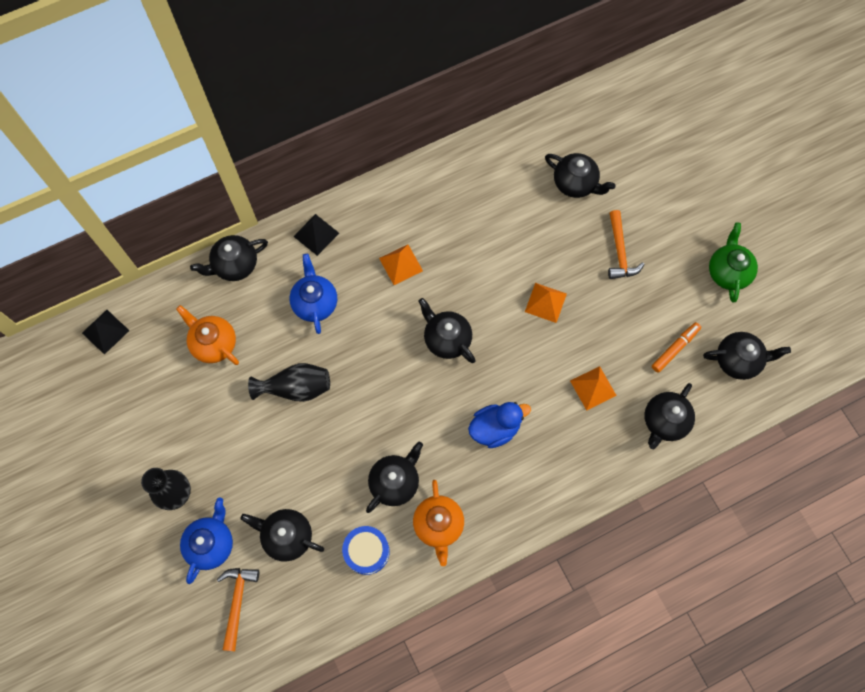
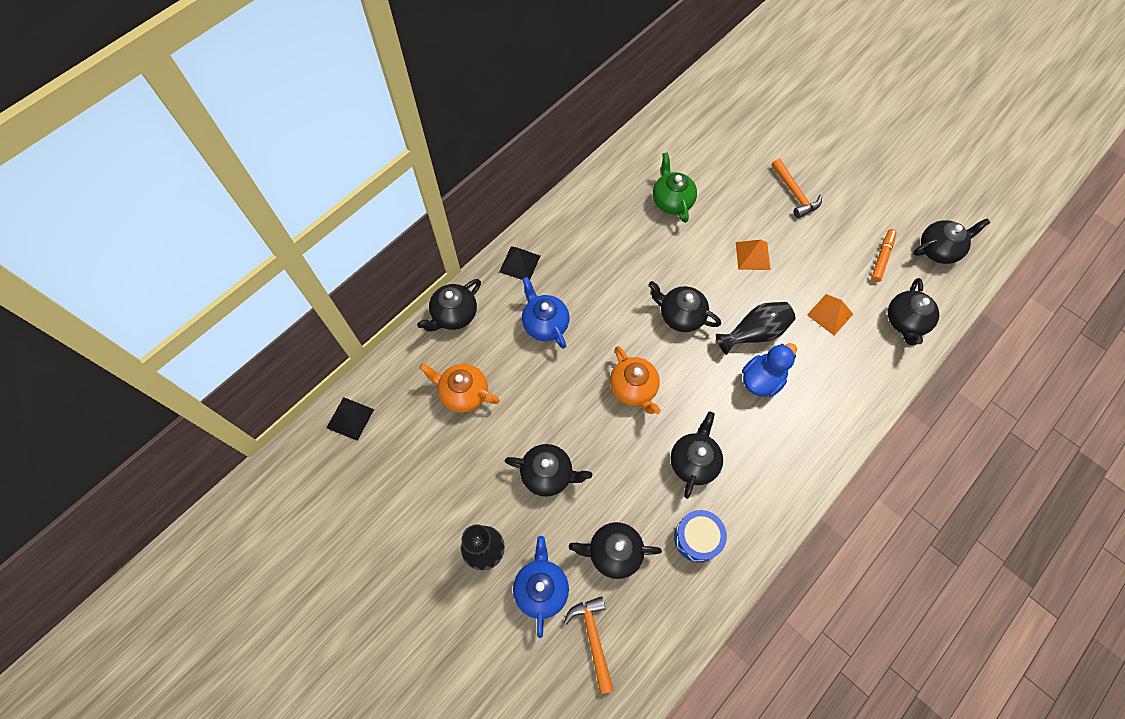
camera: 20 degrees left, 5 degrees down
black vase [248,363,330,402] -> black vase moved to [716,302,795,355]
orange pyramid [379,245,423,285] -> none
orange teapot [413,480,464,566] -> orange teapot moved to [610,346,660,414]
black teapot [545,153,616,198] -> black teapot moved to [505,444,592,497]
green teapot [709,222,758,303] -> green teapot moved to [653,152,697,223]

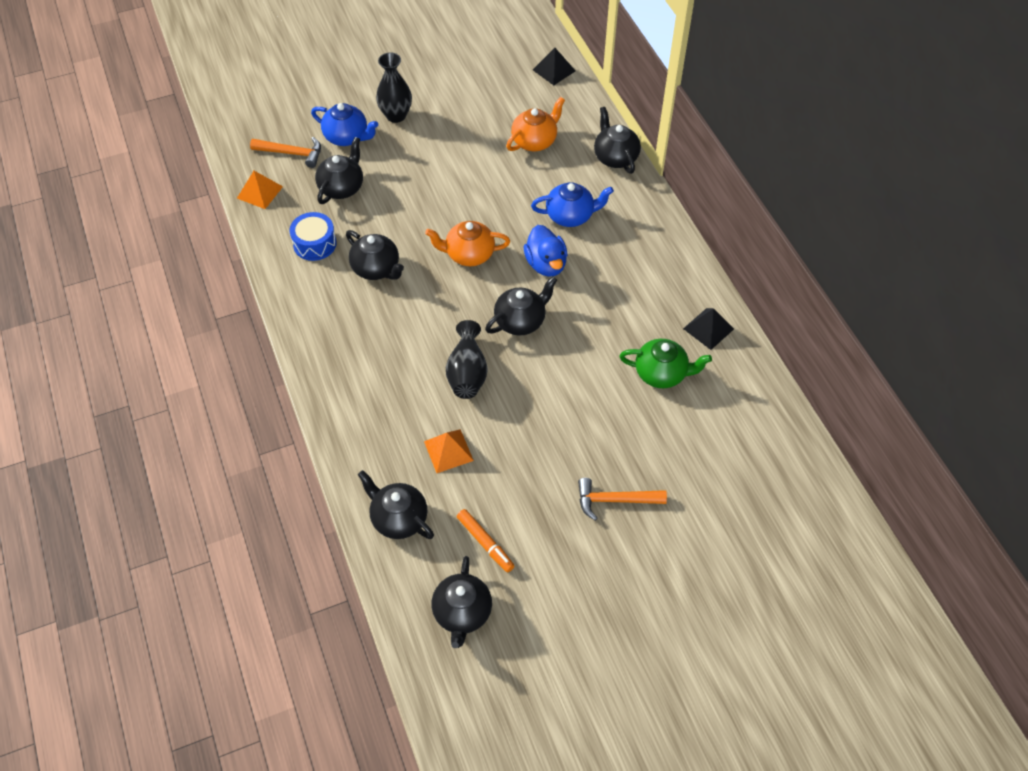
camera: 115 degrees right, 10 degrees down
black pyramid [499,246,540,280] -> black pyramid moved to [683,308,734,350]
black teapot [505,444,592,497] -> none
orange pyramid [736,240,771,270] -> orange pyramid moved to [237,171,283,209]
blue duck [742,343,797,397] -> blue duck moved to [524,225,568,277]

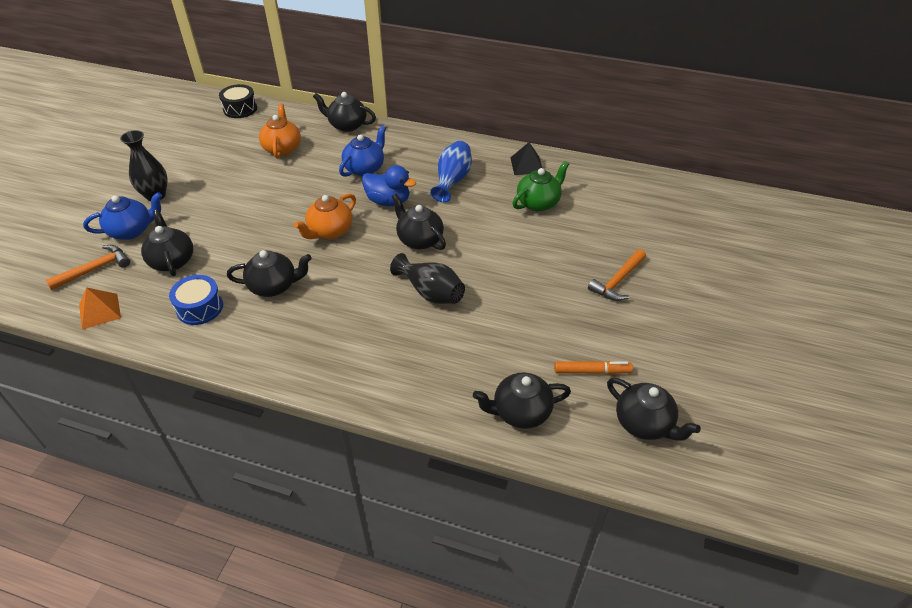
camera: 50 degrees left, 10 degrees down
orange pyramid [424,429,474,473] -> none
black teapot [485,276,557,335] -> black teapot turned 45 degrees counterclockwise [392,194,446,250]
black pyramid [533,48,576,85] -> black drum [219,84,257,118]
none -> blue vase [430,141,472,202]

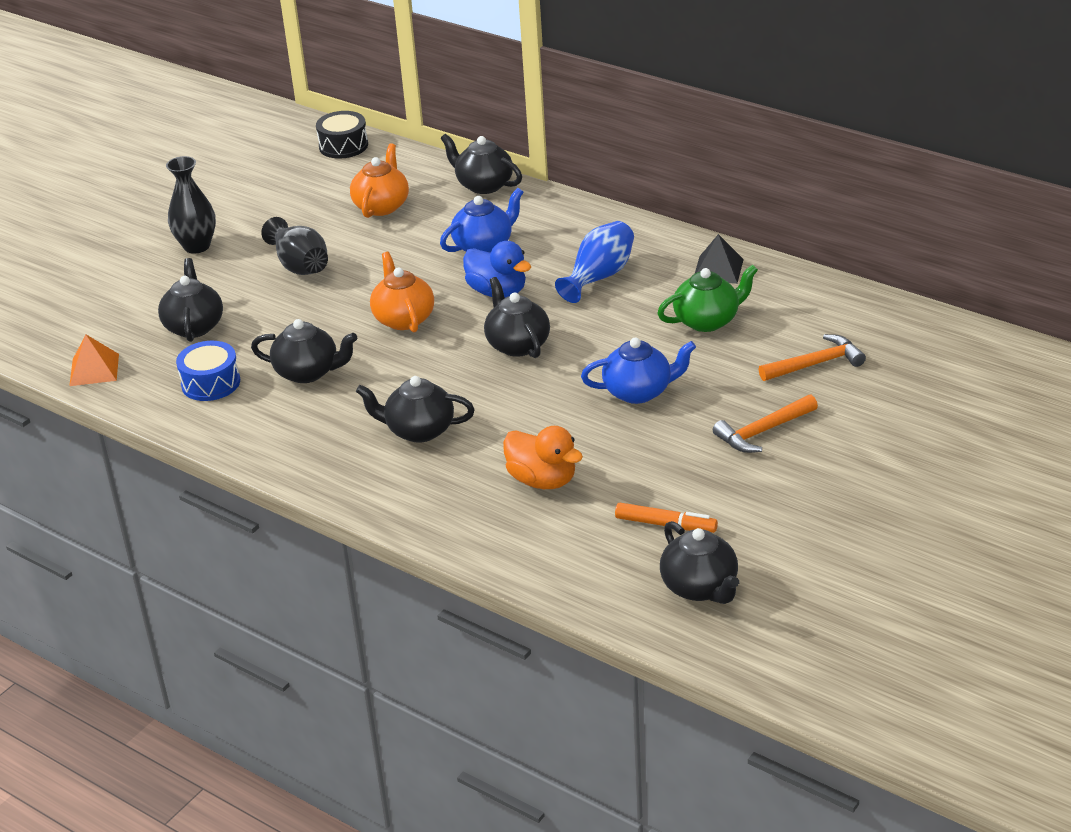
camera: 20 degrees right, 10 degrees down
orange hammer [46,245,130,290] -> orange hammer moved to [759,334,866,381]
blue teapot [83,192,162,240] -> blue teapot moved to [581,338,696,404]
orange teapot [294,193,356,239] -> orange teapot turned 105 degrees clockwise [370,252,434,332]
black vase [390,253,465,304] -> black vase moved to [261,217,328,275]
black teapot [473,373,571,429] -> black teapot moved to [356,376,475,443]
none -> orange duck [503,426,583,489]

